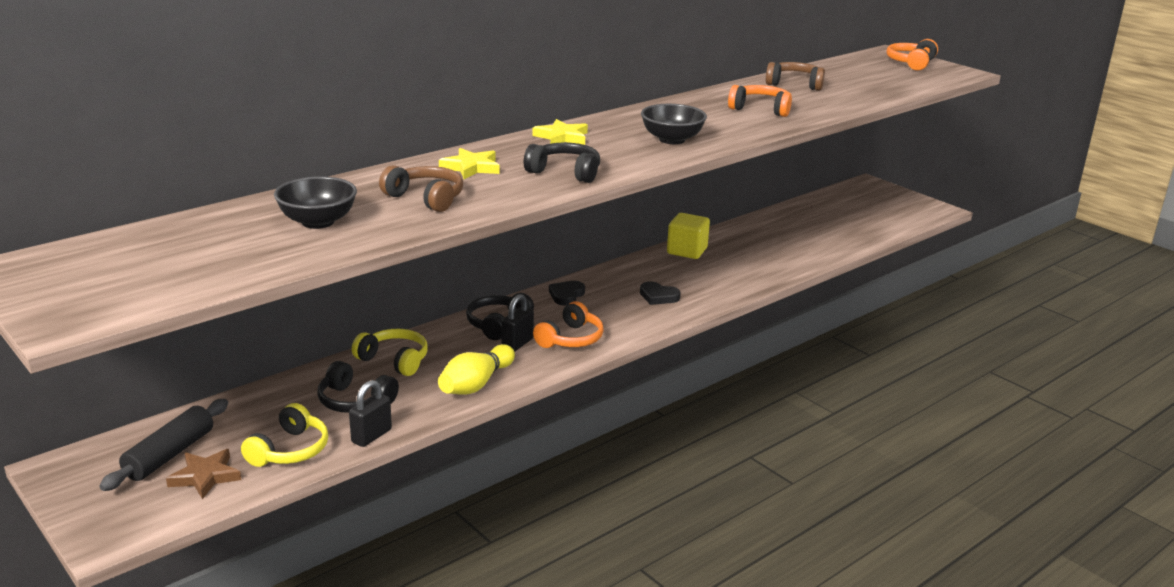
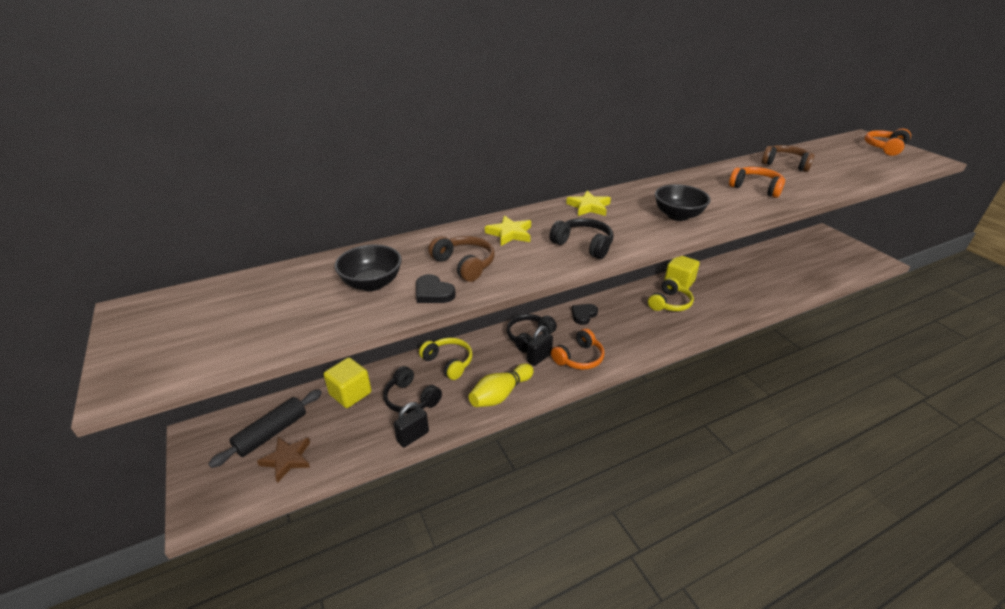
camera: 15 degrees right, 10 degrees up
yellow headphones [241,403,328,467] -> yellow headphones moved to [648,277,694,311]
black heart [640,282,681,305] -> black heart moved to [416,274,456,303]
none -> yellow cube [324,358,371,408]

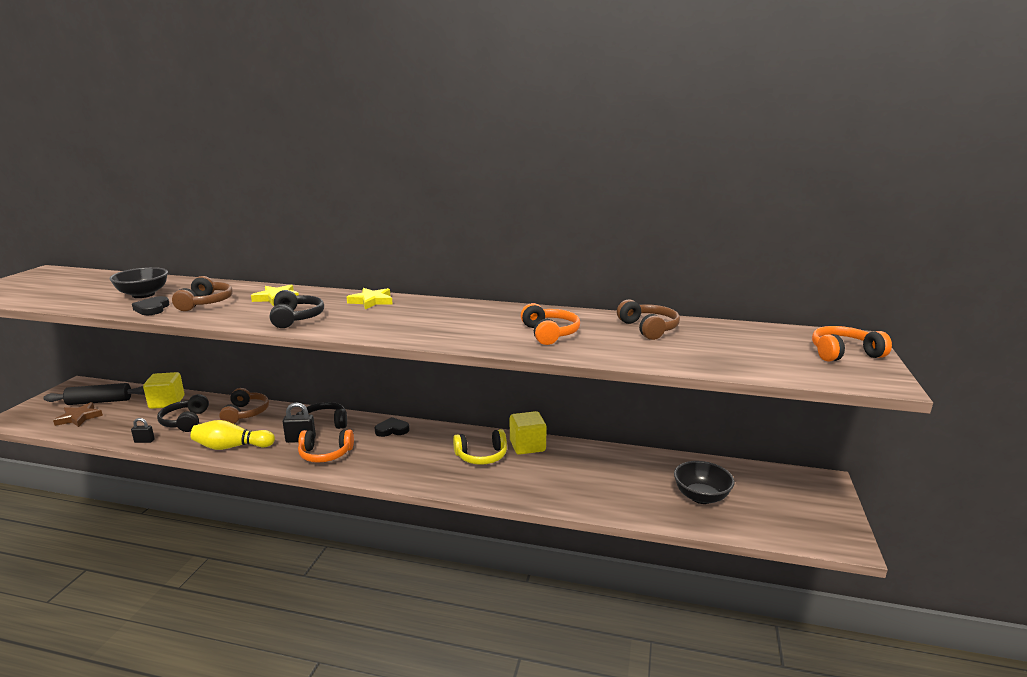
camera: 40 degrees right, 15 degrees down
black padlock [394,402,429,447] -> black padlock [131,418,155,443], size x0.63
yellow headphones [419,338,473,380] -> brown headphones [219,388,269,424]
black bowl [655,184,711,221] -> black bowl moved to [674,461,735,504]

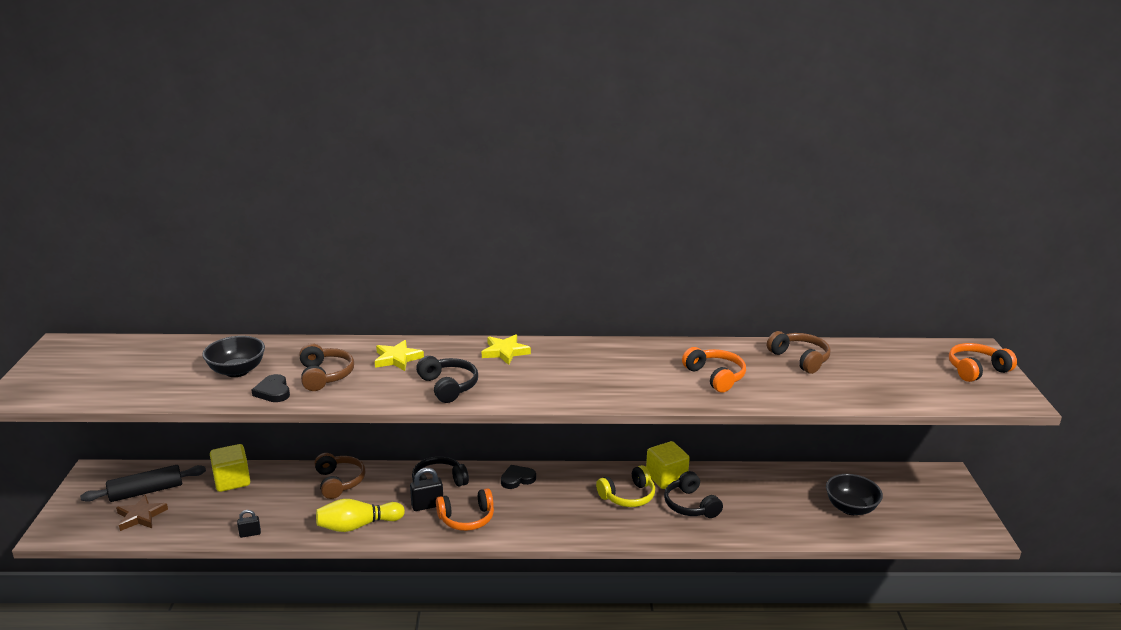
camera: 15 degrees left, 5 degrees up
black headphones [157,394,209,432] -> black headphones moved to [664,471,723,518]

